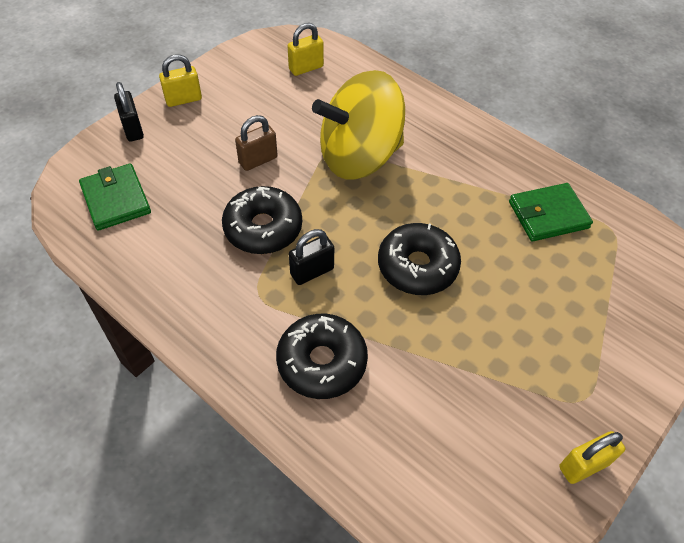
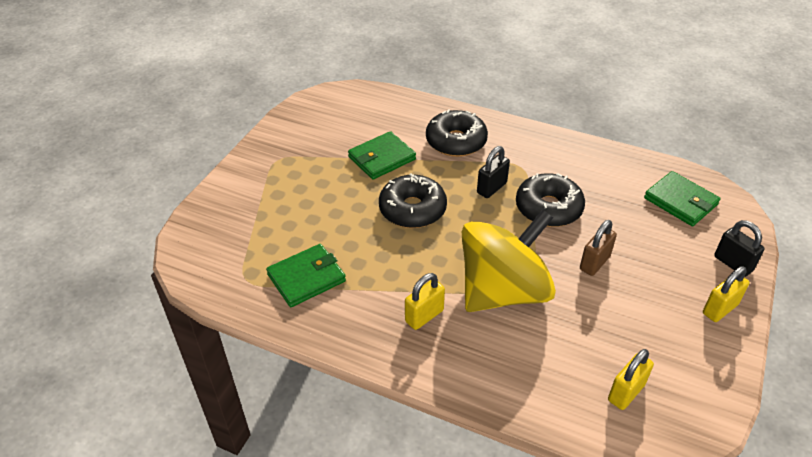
camera: 165 degrees right, 10 degrees down
yellow padlock [559,431,625,484] -> yellow padlock moved to [405,273,445,330]
none -> green wallet [348,131,416,180]

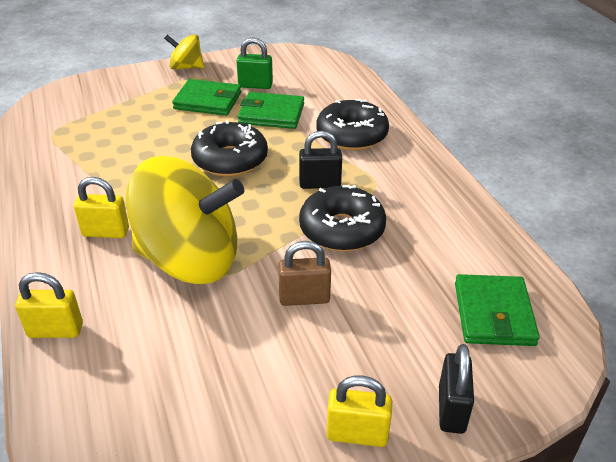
camera: 45 degrees right, 5 degrees down
green wallet [266,244,346,307] -> green wallet moved to [172,79,241,115]
yellow padlock [608,349,654,410] -> yellow padlock moved to [15,272,83,338]
none -> yellow spinning top [164,34,204,70]
none -> green padlock [236,37,273,89]

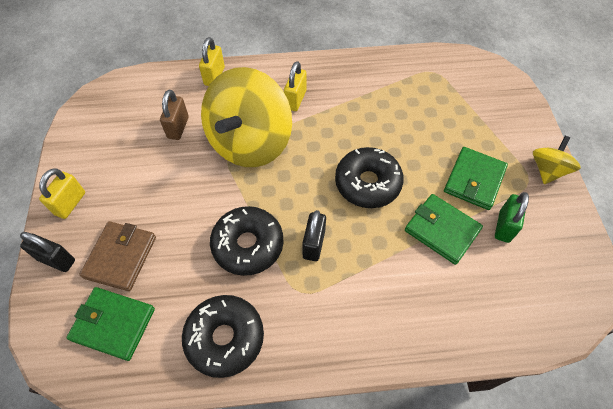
camera: 105 degrees right, 20 degrees up
green wallet [238,92,304,129] -> green wallet turned 75 degrees counterclockwise [405,194,483,265]
brown padlock [278,241,331,306] -> brown padlock moved to [160,90,189,140]
black donut [316,99,389,150] -> black donut moved to [182,295,264,378]
none -> brown wallet [79,221,156,291]

